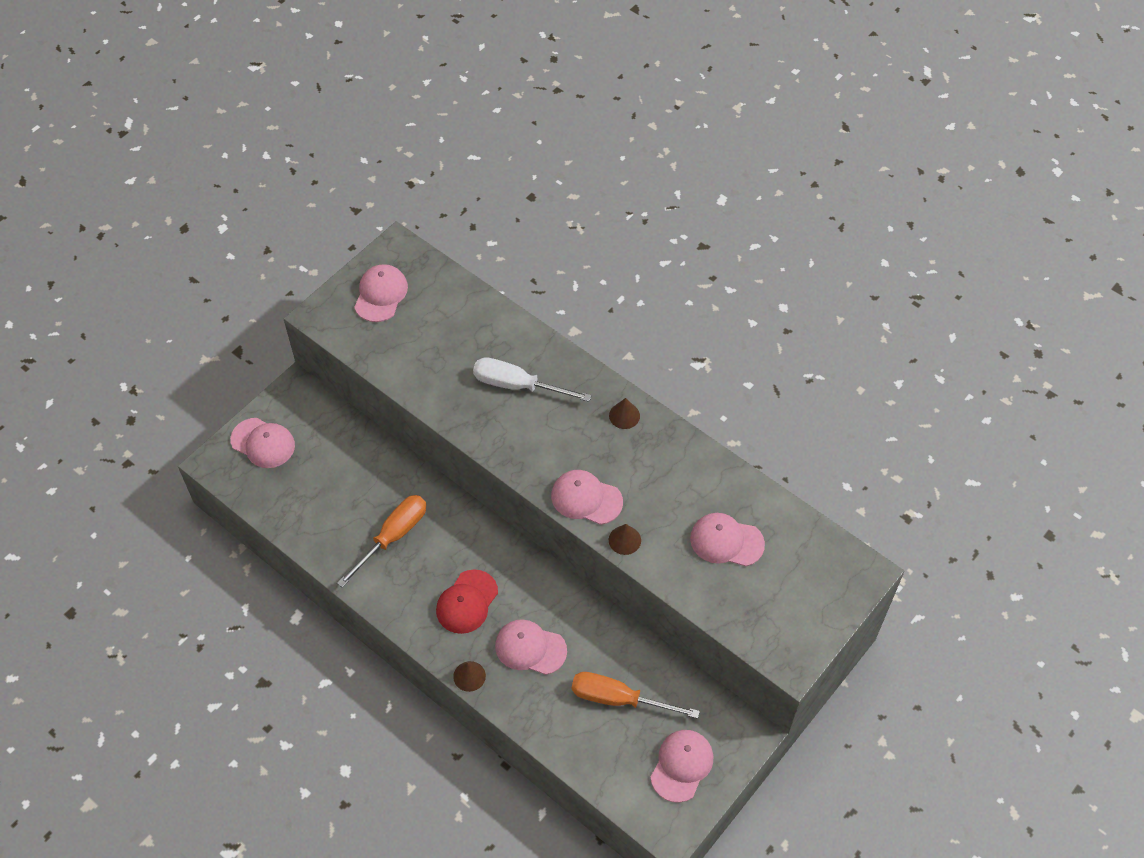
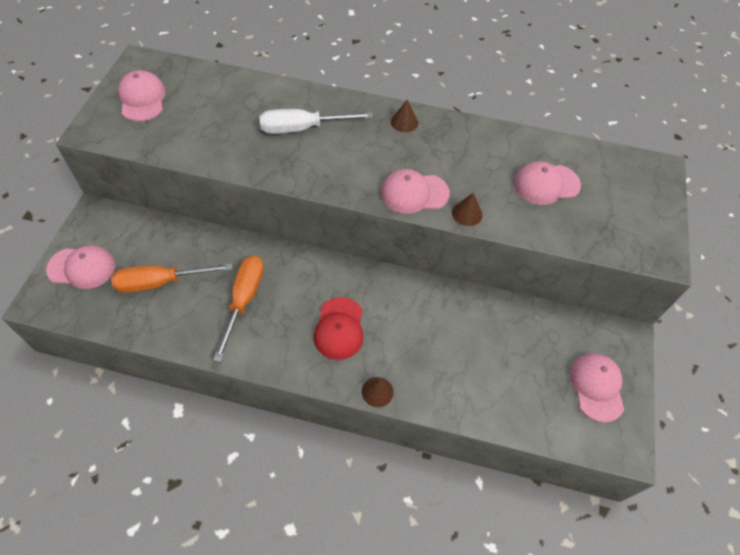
camera: 30 degrees left, 0 degrees up
pink cap [495,619,567,675] -> none
orange screwdriver [572,672,700,719] -> orange screwdriver moved to [111,263,233,293]

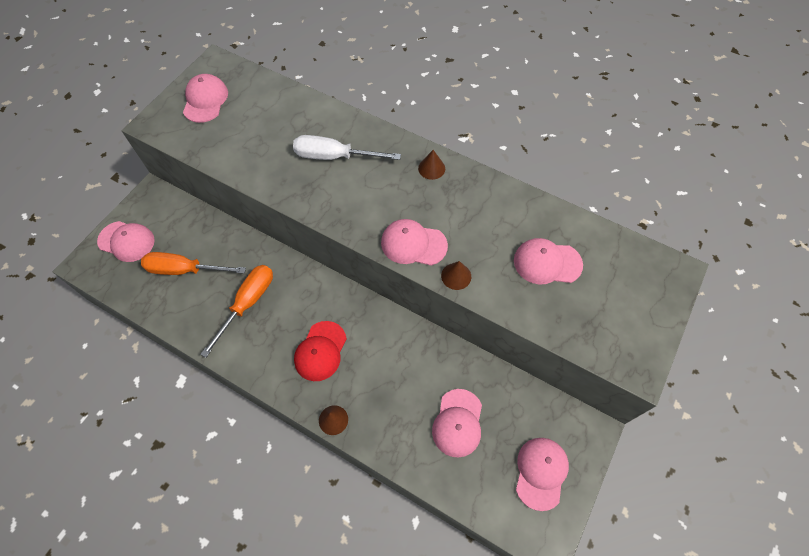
camera: 20 degrees right, 5 degrees up
none -> pink cap [432,389,482,458]

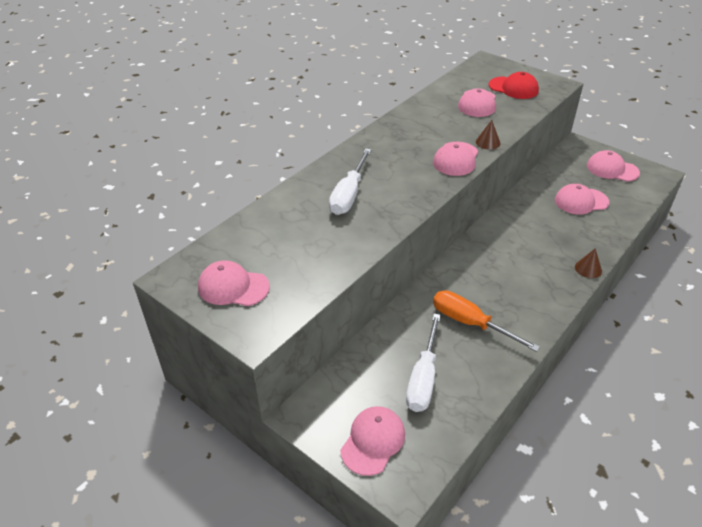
camera: 80 degrees left, 20 degrees down
orange screwdriver [141,252,246,275] -> white screwdriver [406,314,441,412]
red cap [294,321,347,381] -> red cap moved to [489,72,539,99]
brown cone [418,150,445,180] -> none
pink cap [432,389,482,458] -> pink cap turned 150 degrees clockwise [555,184,609,215]

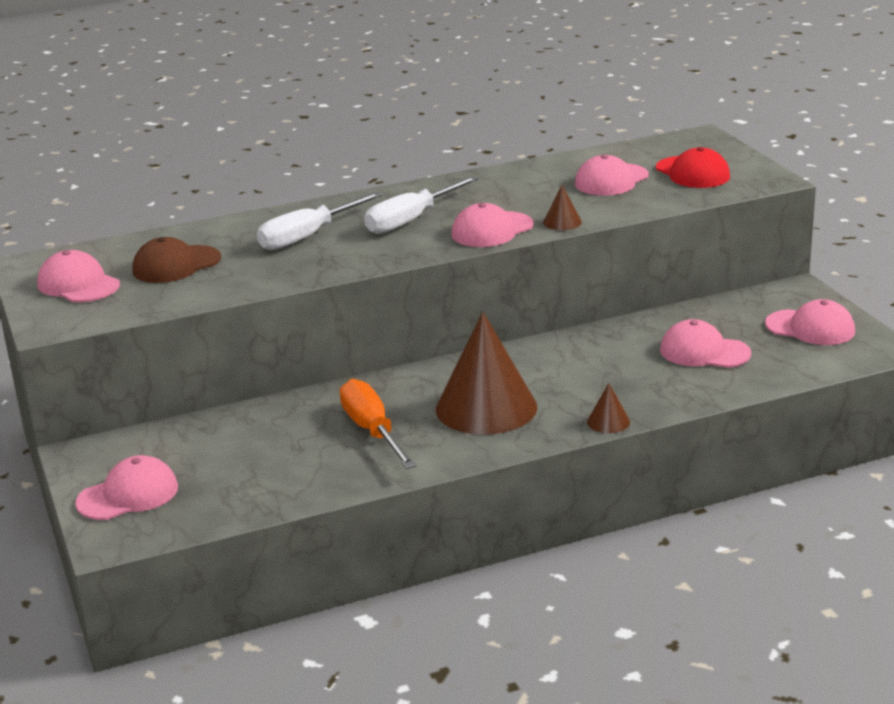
camera: 30 degrees right, 15 degrees down
white screwdriver [406,314,441,412] -> white screwdriver moved to [365,176,479,234]
pink cap [587,150,640,182] -> pink cap turned 150 degrees clockwise [765,299,855,345]
none -> brown cap [133,237,221,283]
none -> brown cone [436,312,537,435]

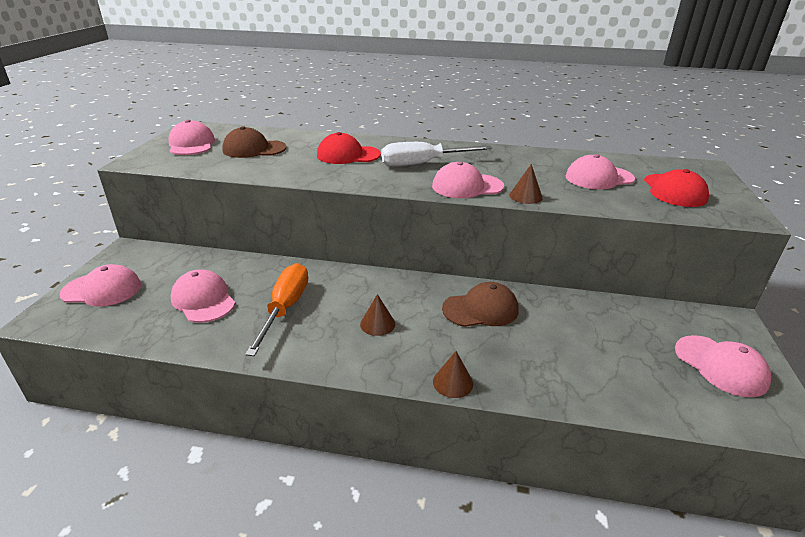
camera: 30 degrees right, 5 degrees up
white screwdriver [257,192,382,250] -> red cap [317,132,381,164]
brown cone [436,312,537,435] -> brown cone [360,294,395,336], size x0.41
pink cap [660,319,751,368] -> pink cap moved to [170,270,236,323]
none -> brown cap [442,282,518,327]

